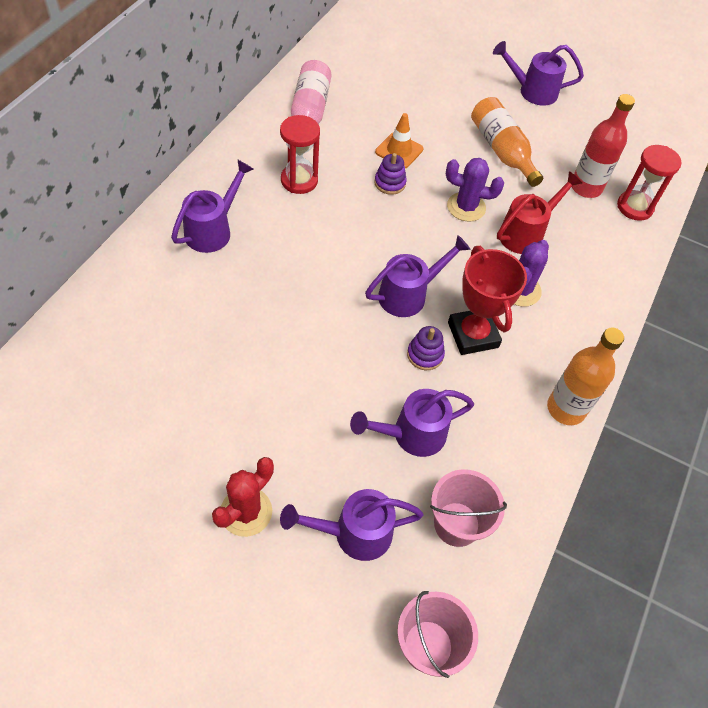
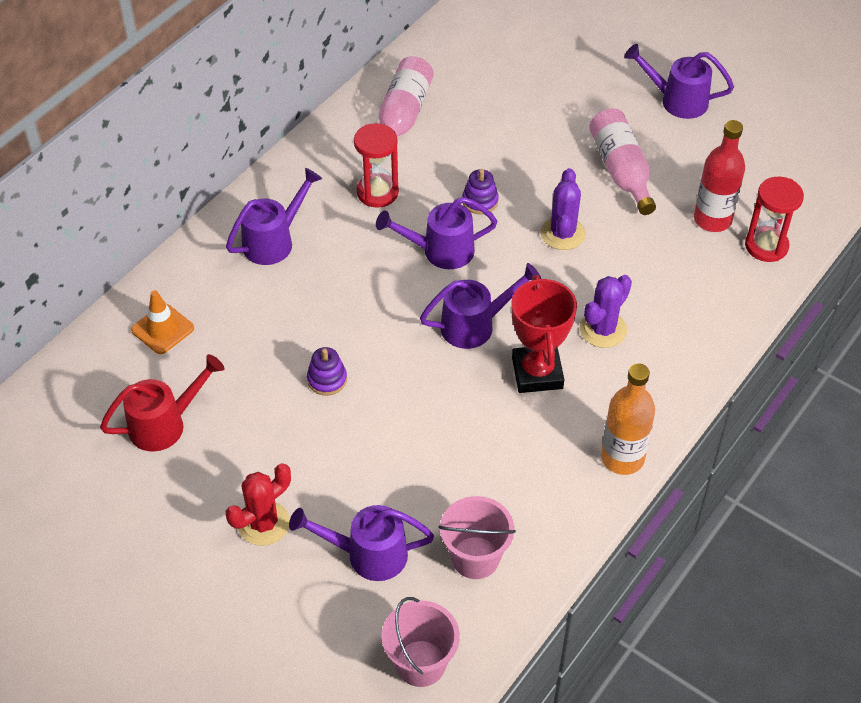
camera: 15 degrees right, 5 degrees down
purple watering can [350,389,474,457] -> purple watering can moved to [376,197,498,269]
orange traffic cone [375,113,424,168] -> orange traffic cone moved to [131,290,194,354]
purple stacking toy [407,326,445,370] -> purple stacking toy moved to [307,347,347,396]
purple cactus [446,158,504,222] -> purple cactus turned 75 degrees clockwise [540,168,586,250]
orange bottle [471,97,543,187] -> pink bottle [589,109,656,215]
red watering can [497,171,582,254] -> red watering can moved to [100,354,225,452]

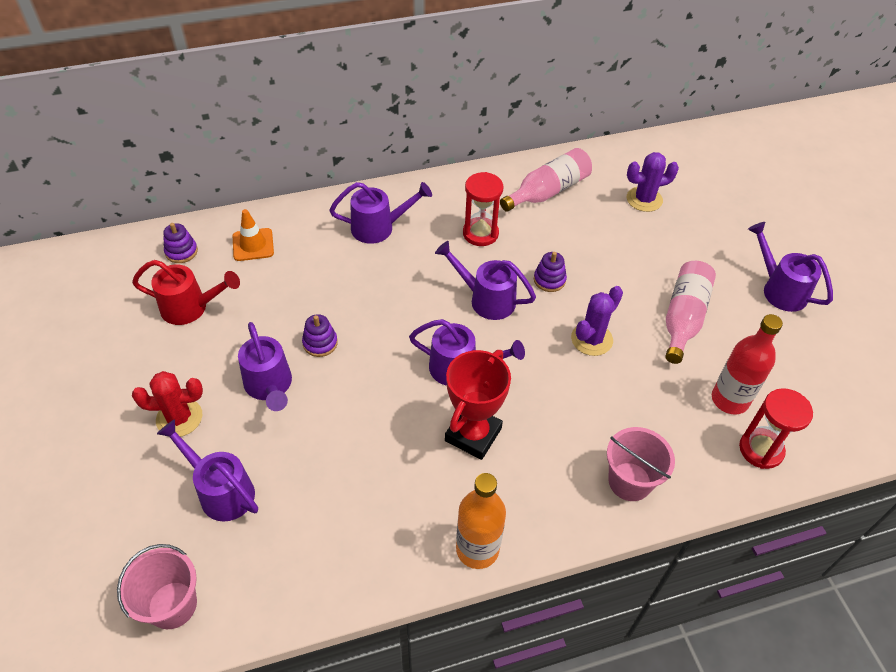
camera: 35 degrees right, 0 degrees up
pink bucket [439,496,516,579] -> pink bucket moved to [607,427,675,501]
purple cactus [580,275,632,348] -> purple cactus moved to [627,152,679,212]
none -> purple stacking toy [163,223,198,263]
none -> purple watering can [238,322,292,411]

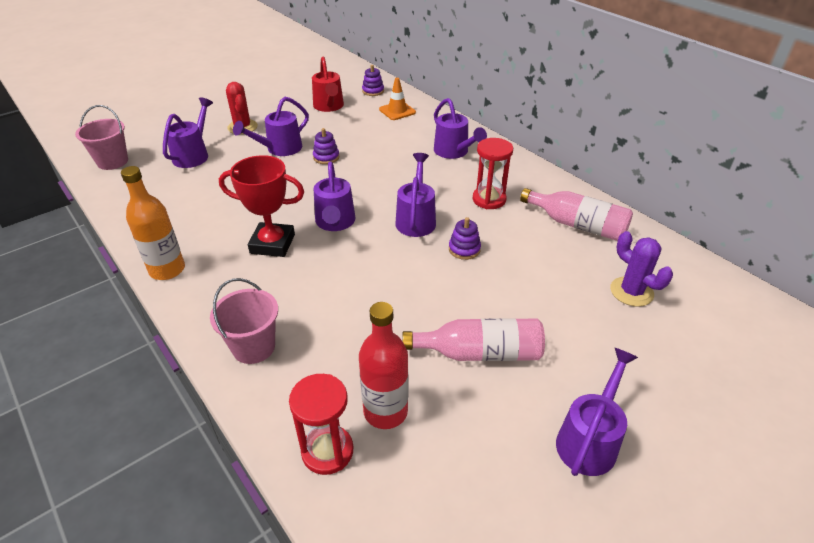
camera: 70 degrees right, 10 degrees down
purple cactus [571,286,623,356] -> none

